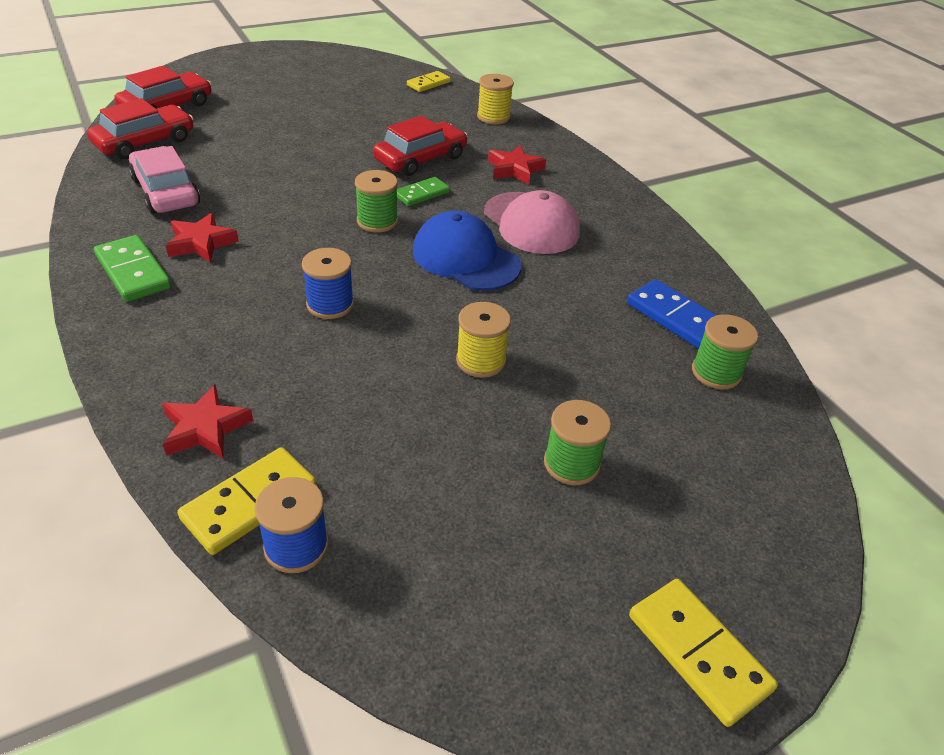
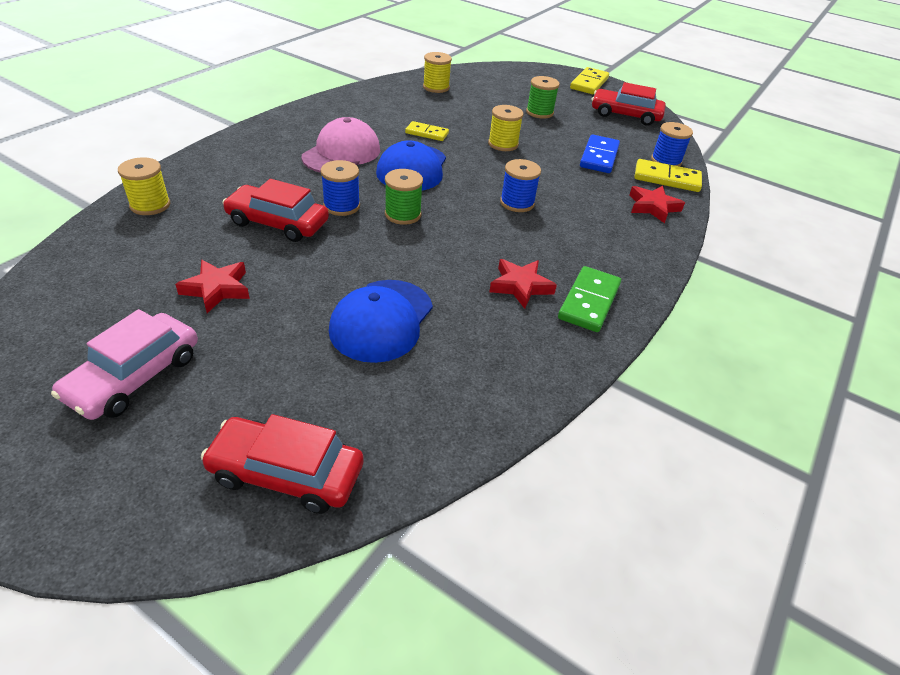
camera: 120 degrees left, 0 degrees up
red car [87,98,194,159] -> red car moved to [592,82,666,126]
pink car [129,146,200,214] -> pink car moved to [51,309,198,420]
green domino [397,177,450,206] -> blue spool [320,160,360,216]
yellow domino [407,71,451,92] -> yellow domino moved to [405,121,449,141]
red star [488,145,546,184] -> red star moved to [175,260,250,313]
blue domino [627,279,716,349] -> blue domino moved to [580,134,620,173]
green spool [692,314,758,389] -> yellow spool [423,52,452,93]
none -> blue cap [329,280,433,363]

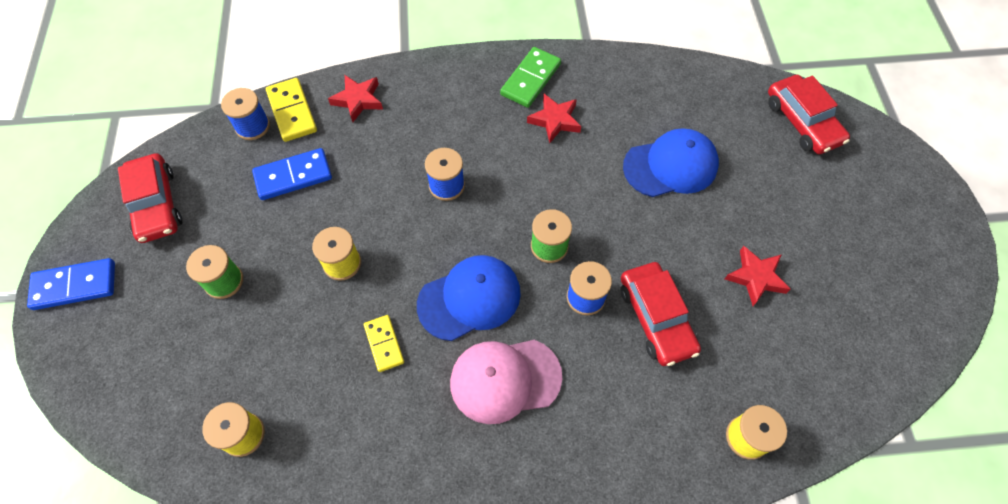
camera: 125 degrees left, 20 degrees up
pink car [51,309,198,420] -> none
green domino [558,266,621,332] -> green domino turned 45 degrees counterclockwise [500,47,561,108]
yellow domino [570,67,609,94] -> blue domino [27,258,115,310]

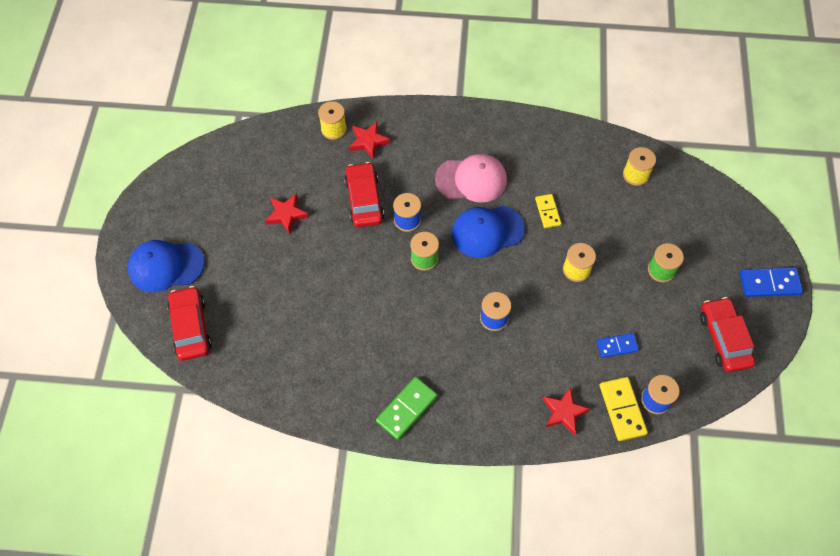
camera: 170 degrees left, 0 degrees up
blue domino [252,148,332,200] -> blue domino [596,333,639,358], size x0.66
red star [527,94,581,143] -> red star moved to [349,122,390,159]
blue cap [623,128,719,197] -> blue cap moved to [127,240,205,292]

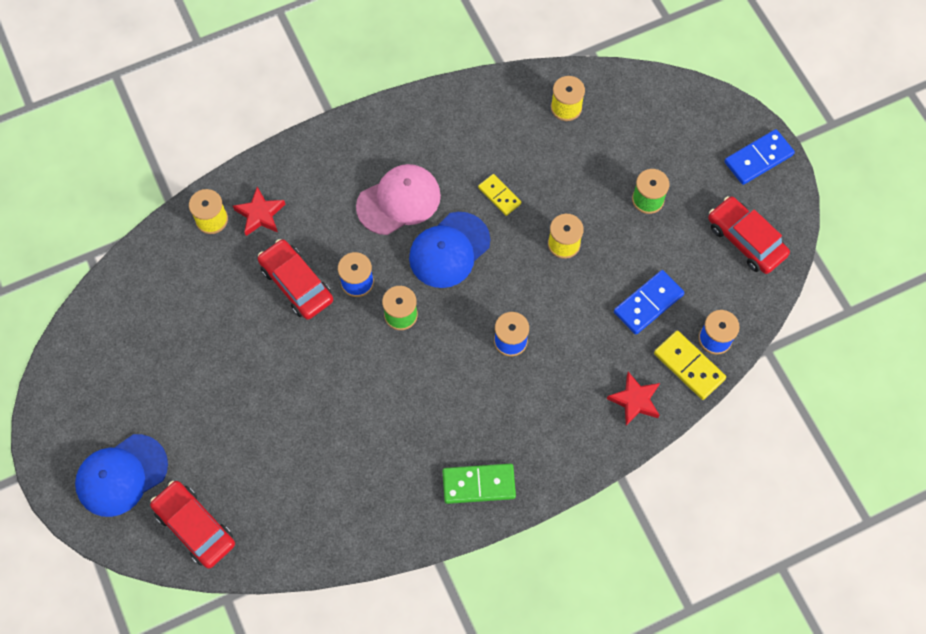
camera: 30 degrees left, 5 degrees up
red star [265,193,309,234] -> none
green domino [376,377,437,440] -> green domino turned 75 degrees clockwise [442,464,516,504]
blue domino [596,333,639,358] -> blue domino [614,270,684,335], size x1.53

